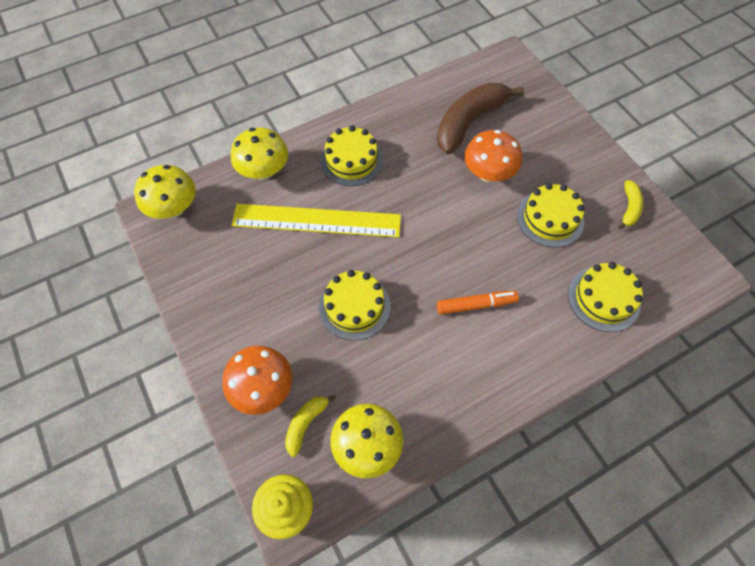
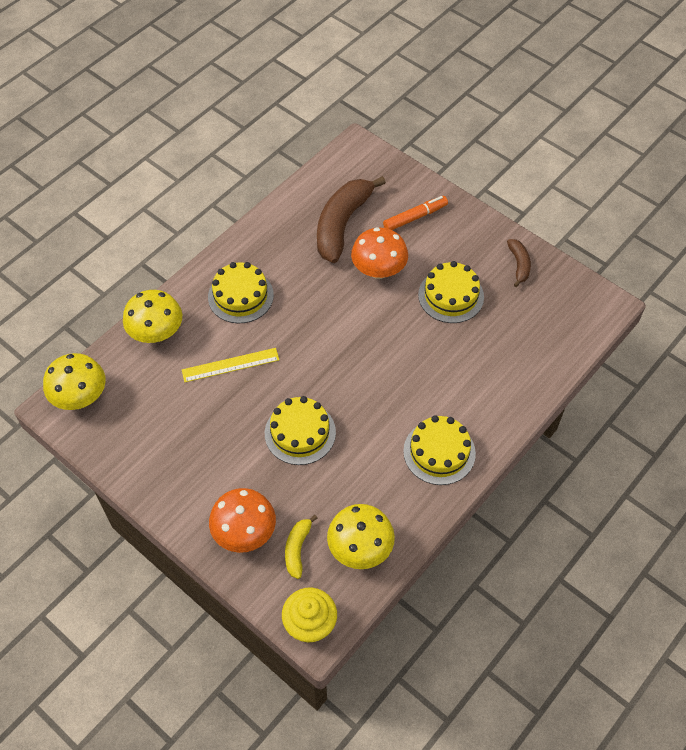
camera: 20 degrees left, 5 degrees down
yellow ruler [232,204,401,238] -> yellow ruler [182,348,279,382], size x0.56
orange marker [437,291,519,315] -> orange marker moved to [383,196,448,230]
yellow cake [568,262,643,332] -> yellow cake moved to [403,415,476,485]
yellow banana [618,180,644,229] -> brown banana [507,239,531,287]

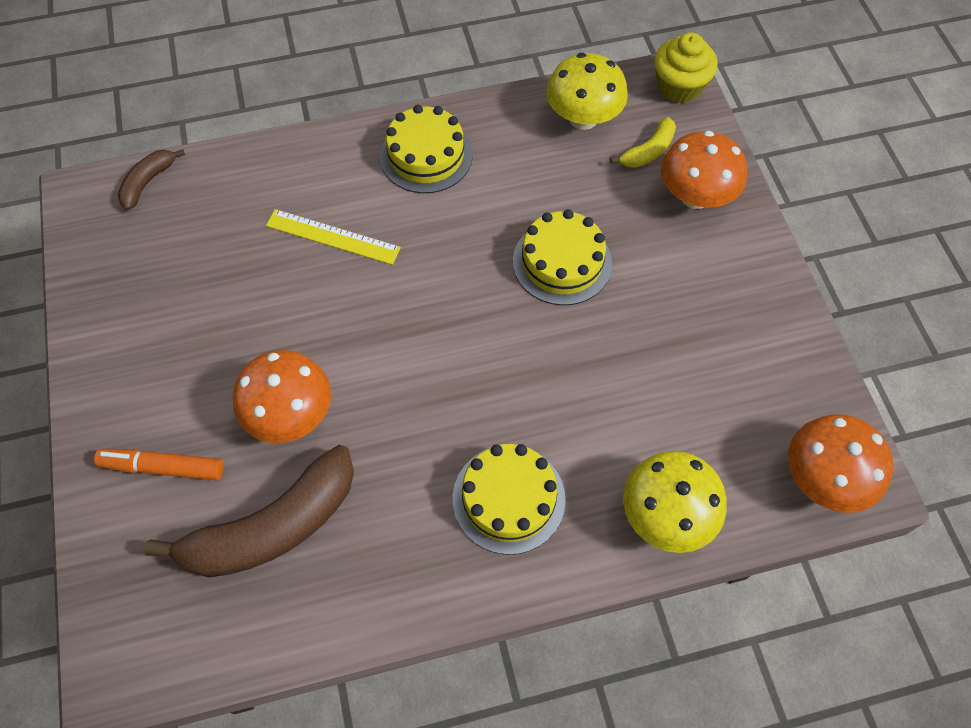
camera: 145 degrees left, 5 degrees up
yellow mushroom [43,353,106,410] -> orange mushroom [788,414,893,513]
yellow ruler [182,348,279,382] -> yellow ruler moved to [266,209,401,265]
yellow cake [418,261,484,323] -> none
brown banana [507,239,531,287] -> brown banana moved to [118,149,185,210]

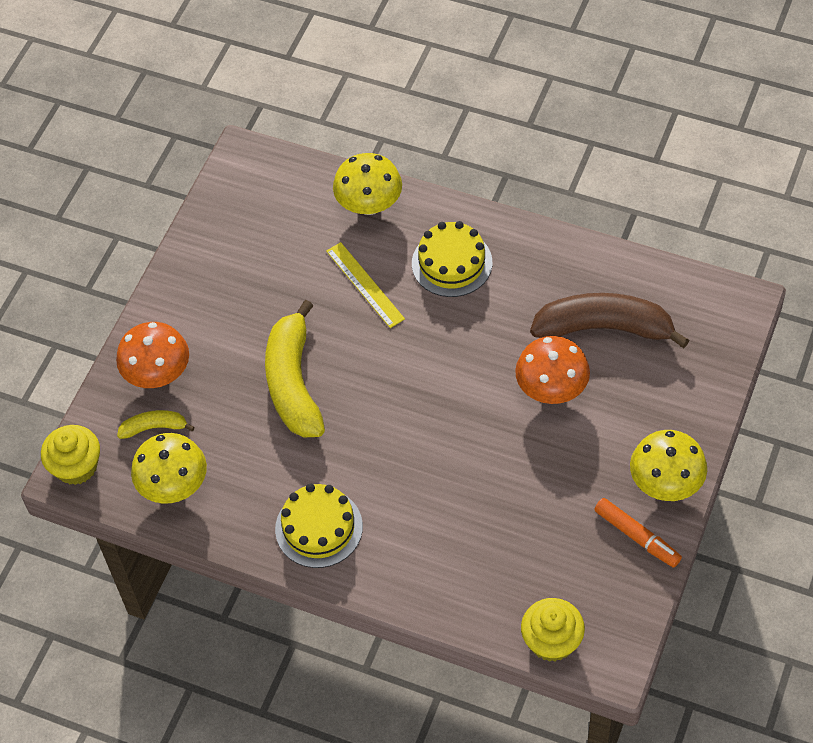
camera: 140 degrees left, 5 degrees down
orange marker [94,449,224,480] -> orange marker moved to [594,498,682,568]
brown banana [118,149,185,210] -> yellow cupcake [521,598,585,662]
yellow ruler [266,209,401,265] -> yellow ruler moved to [326,242,405,328]
yellow cake [513,209,612,305] -> yellow banana [265,300,325,437]
orange mushroom [788,414,893,513] -> none
none -> yellow mushroom [630,430,707,501]

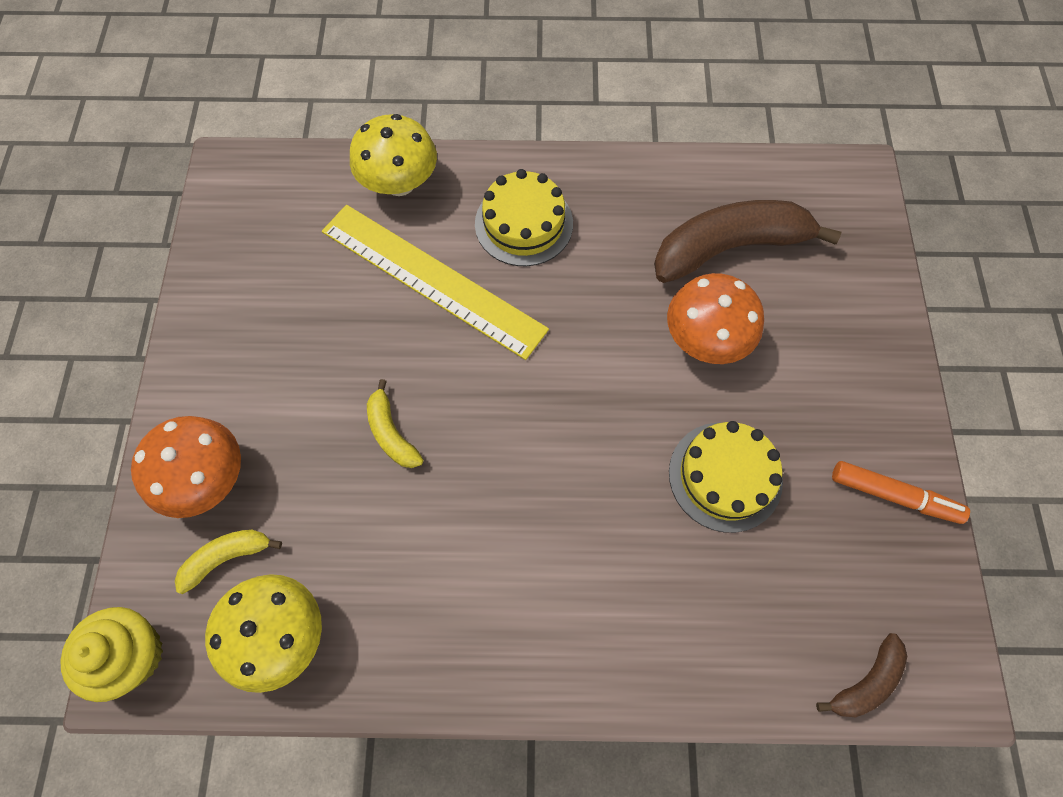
camera: 25 degrees left, 10 degrees up
yellow banana [265,300,325,437] -> yellow banana [367,379,423,468], size x0.48
yellow cake [275,484,363,568] -> yellow cake moved to [669,421,783,533]
yellow ruler [326,242,405,328] -> yellow ruler [322,205,549,360], size x1.78
yellow cupcake [521,598,585,662] -> brown banana [816,633,907,717]
yellow mushroom [630,430,707,501] -> none

